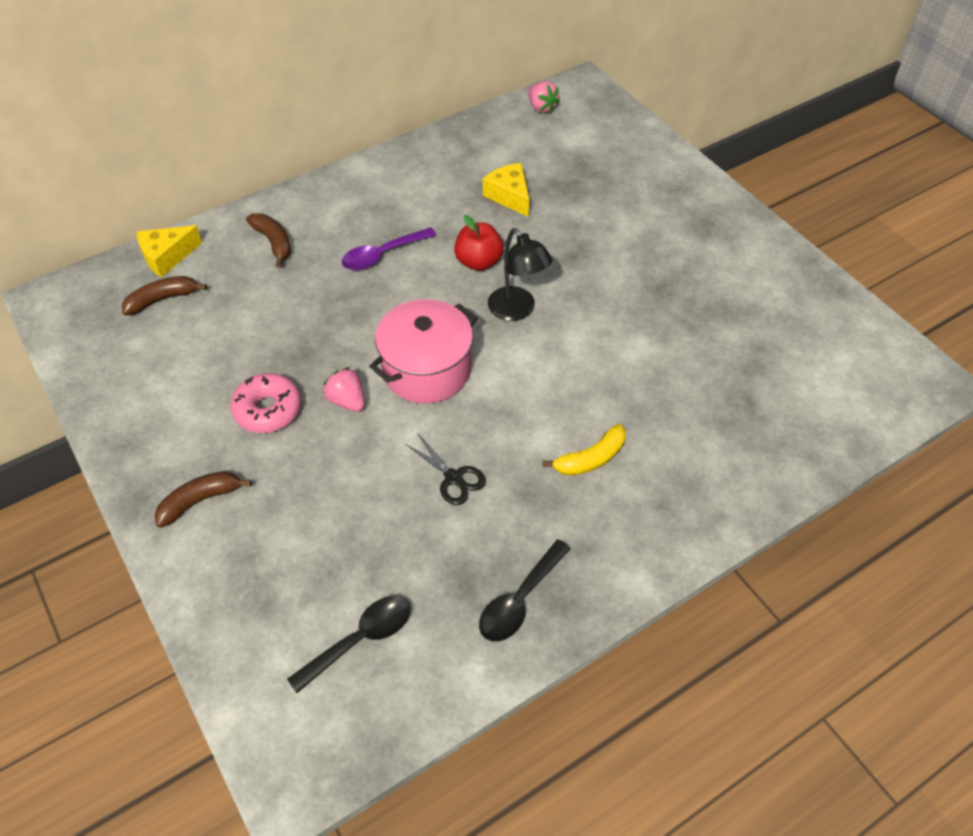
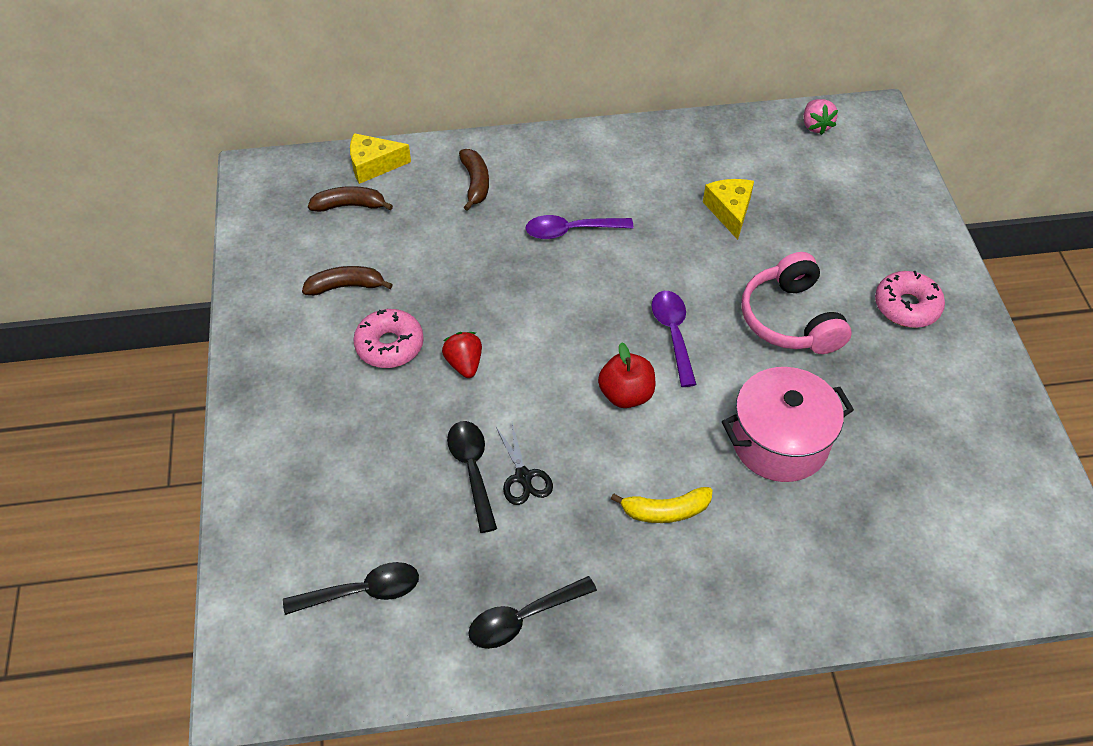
camera: 25 degrees right, 0 degrees up
brown banana [155,471,252,528] -> brown banana moved to [302,266,393,296]
pink strawberry [323,367,365,411] -> red strawberry [442,332,482,378]
pink pot [369,299,477,403] -> pink pot moved to [722,367,854,482]
red apple [454,215,504,271] -> red apple moved to [598,342,655,408]
black lamp [488,228,553,321] -> purple spoon [652,291,697,387]
none -> black spoon [447,421,497,533]
none -> pink headphones [741,252,852,354]
none -> pink donut [875,271,945,328]

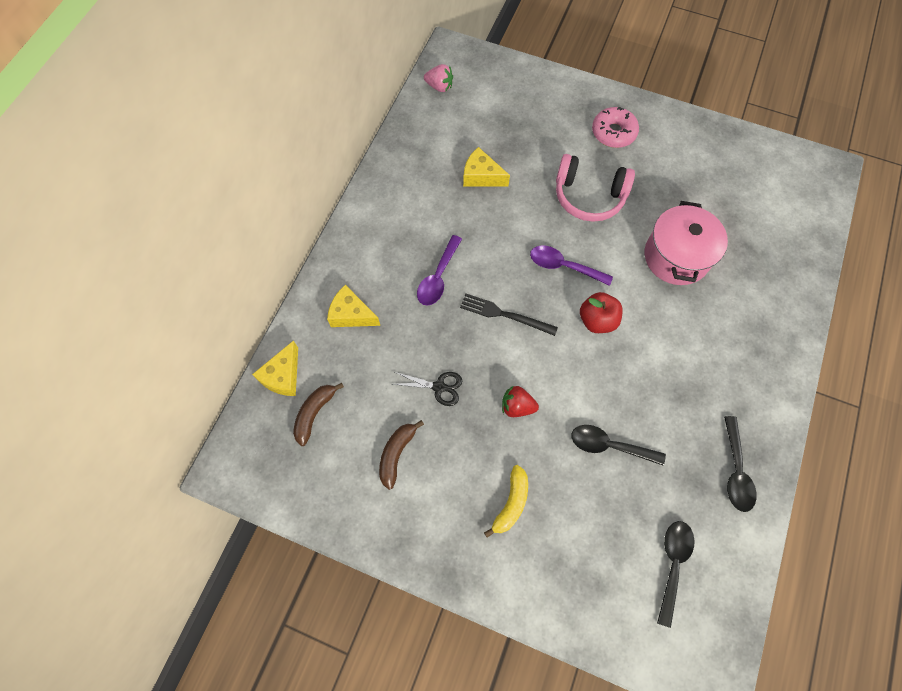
camera: 60 degrees left, 15 degrees up
pink donut [353,309,424,368] -> none
brown banana [459,149,489,211] -> yellow cheese [327,285,380,327]
black scissors [496,423,553,505] -> black scissors moved to [394,372,462,406]
yellow banana [611,487,712,523] -> yellow banana moved to [484,465,528,537]
none -> black fork [460,294,558,336]

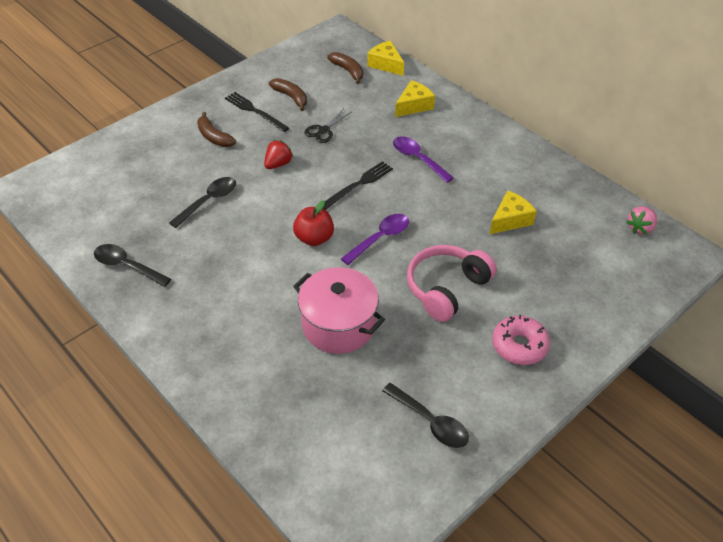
camera: 115 degrees right, 20 degrees down
yellow banana [484,465,528,537] -> brown banana [197,112,236,147]
black spoon [657,521,694,628] -> black spoon moved to [382,383,469,448]
none -> black fork [225,92,289,132]

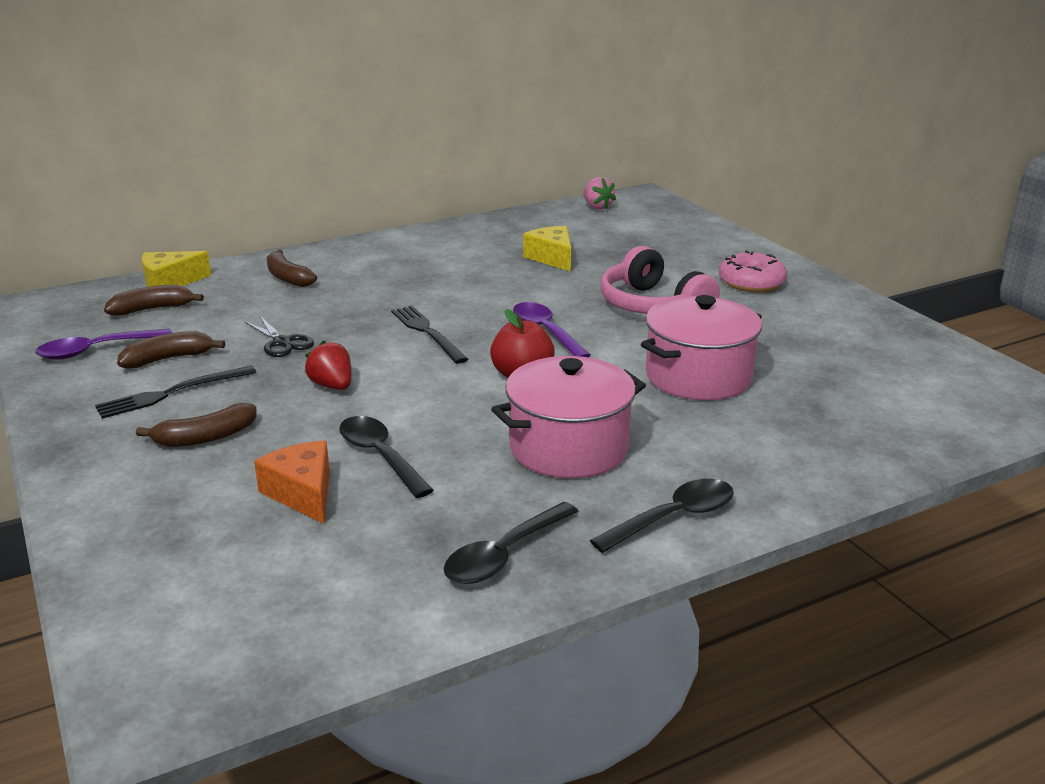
camera: 75 degrees left, 20 degrees down
black spoon [382,383,469,448] -> black spoon moved to [590,479,734,553]
purple spoon [393,136,454,183] -> purple spoon moved to [35,329,172,360]
yellow cheese [395,80,435,117] -> brown banana [266,250,317,287]
none -> orange cheese [254,440,330,524]
none -> pink pot [491,356,646,478]

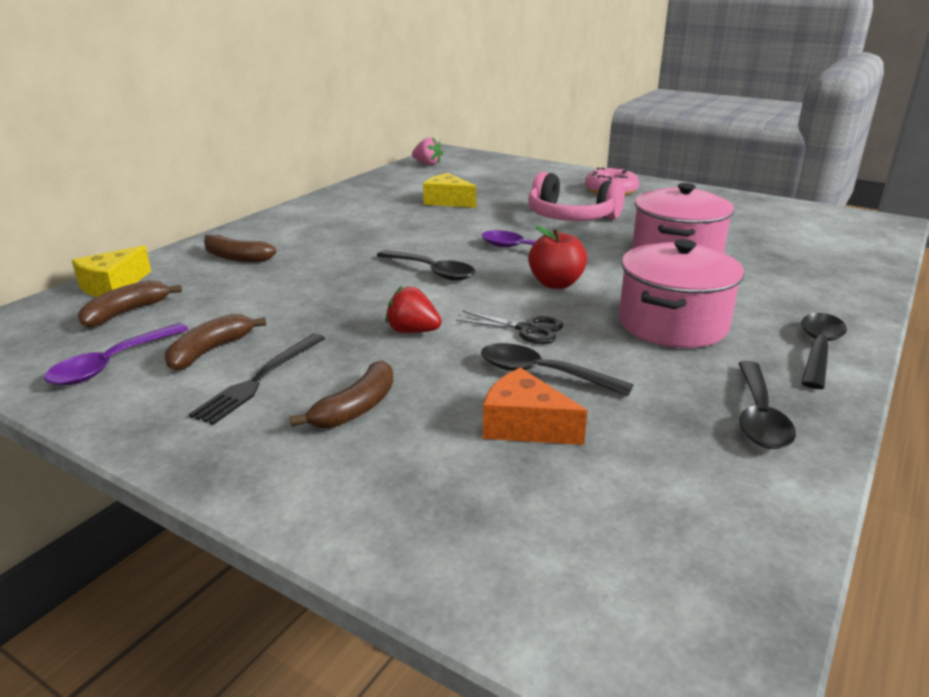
camera: 30 degrees left, 0 degrees up
black scissors [244,316,314,357] -> black scissors moved to [456,311,563,344]
black fork [391,305,468,364] -> black spoon [377,250,475,281]

